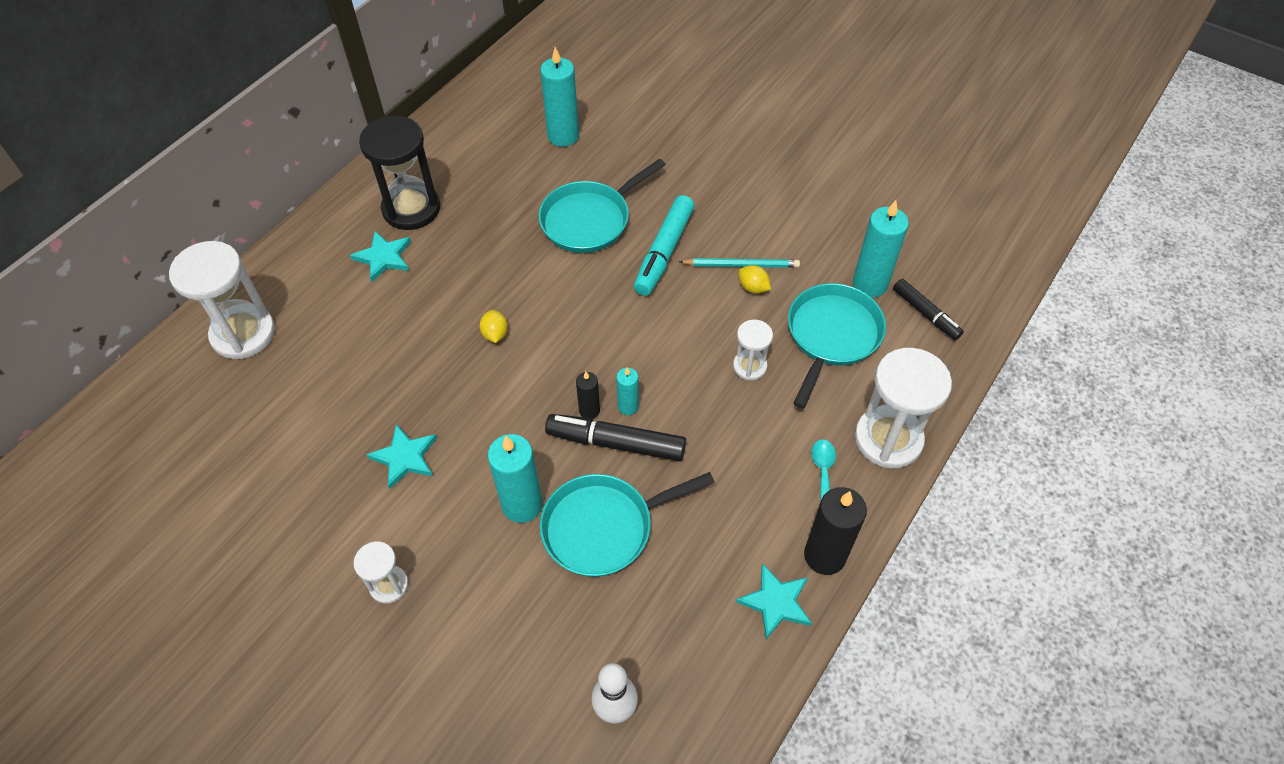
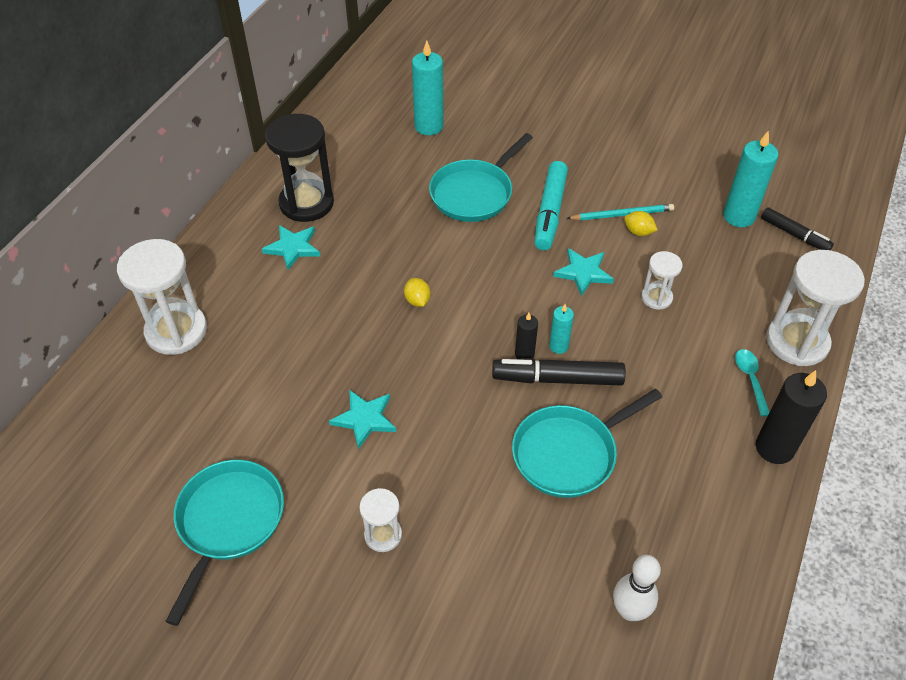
camera: 10 degrees left, 5 degrees down
turquoise candle [488,434,543,523] -> none
turquoise star [736,563,812,639] -> turquoise star moved to [553,248,614,296]
turquoise pan [788,283,886,409] -> turquoise pan moved to [165,460,284,626]

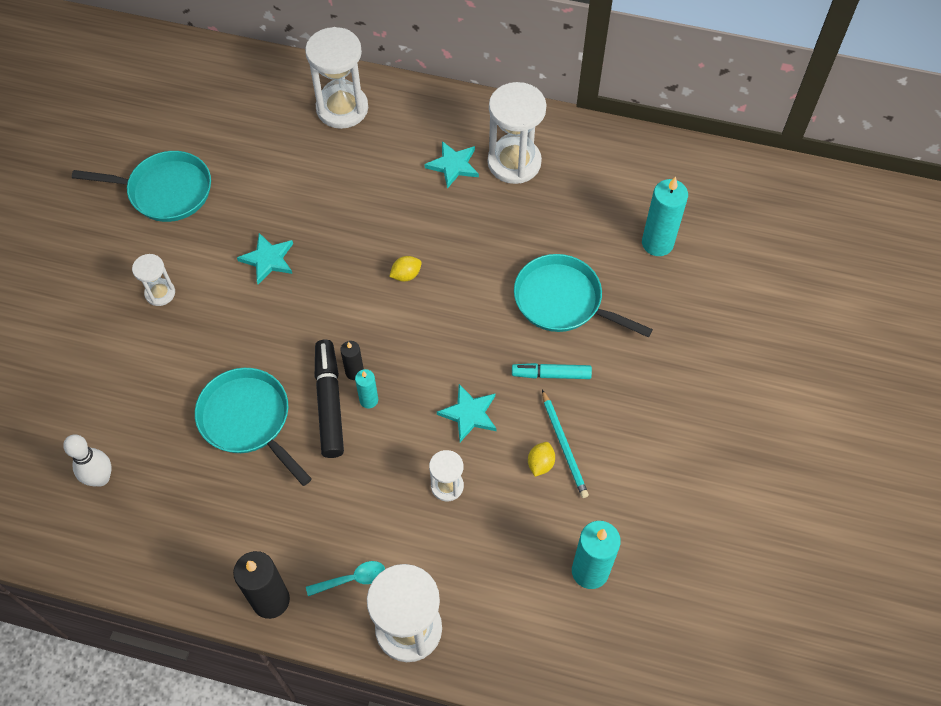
camera: 80 degrees right, 10 degrees up
black hourglass [265,114,334,222] -> white hourglass [488,82,547,184]
turquoise marker [534,161,568,250] -> turquoise marker [512,363,592,379], size x0.65
black marker [761,207,834,250] -> none

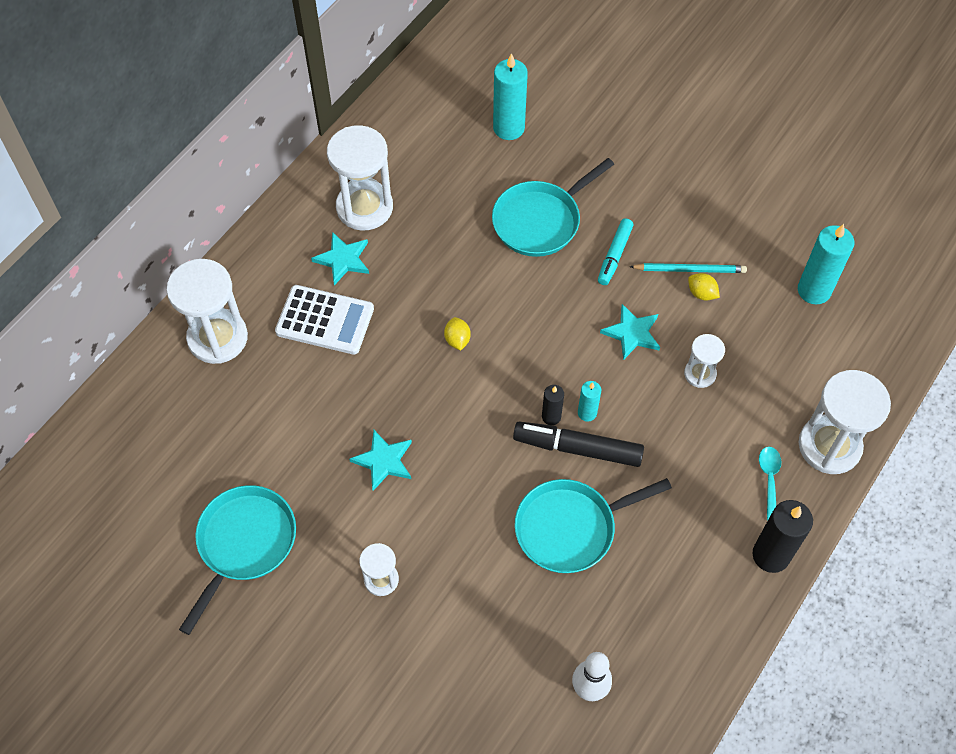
camera: 70 degrees left, 0 degrees up
none -> white calculator [275,285,374,355]

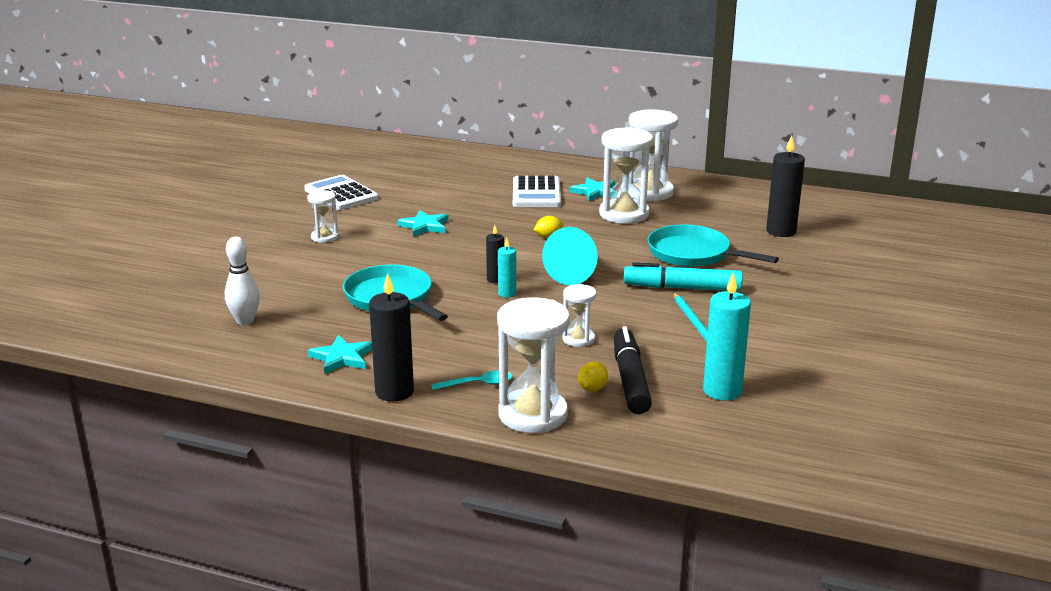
camera: 75 degrees right, 35 degrees down
white hourglass [166,259,248,364] -> white hourglass moved to [599,127,653,224]
turquoise pan [179,485,296,635] -> white calculator [304,175,378,210]
turquoise candle [493,53,528,140] -> black candle [766,135,805,237]
black marker [513,422,644,467] -> black marker moved to [614,326,652,414]
turquoise marker [598,218,634,285] -> turquoise marker [624,262,743,291], size x1.54
turquoise star [600,304,660,360] -> turquoise star moved to [308,335,372,374]
yellow lemon [688,273,720,301] -> yellow lemon moved to [578,361,608,392]
none -> turquoise cone [542,227,598,285]

